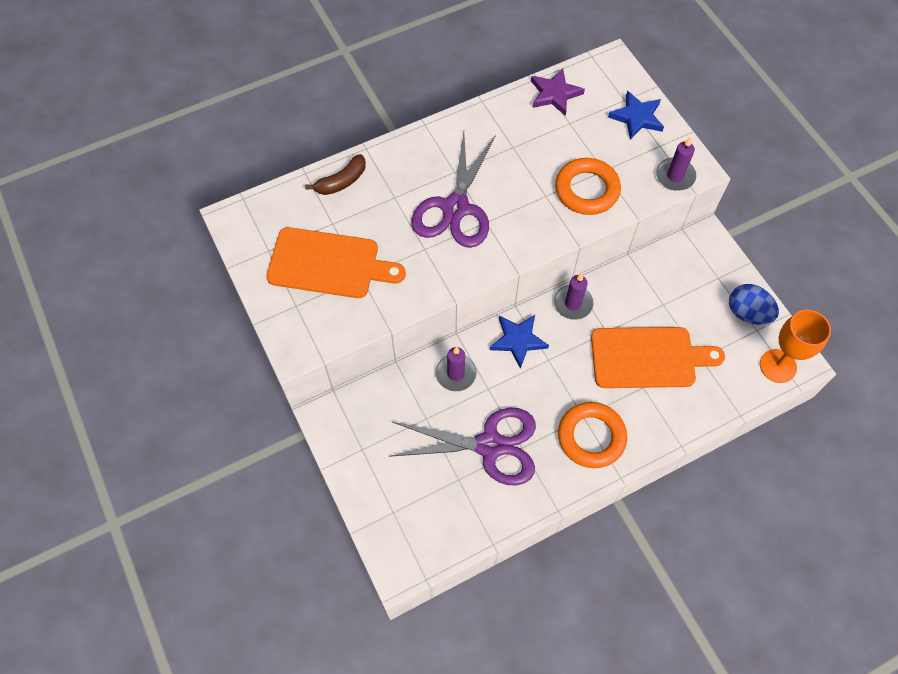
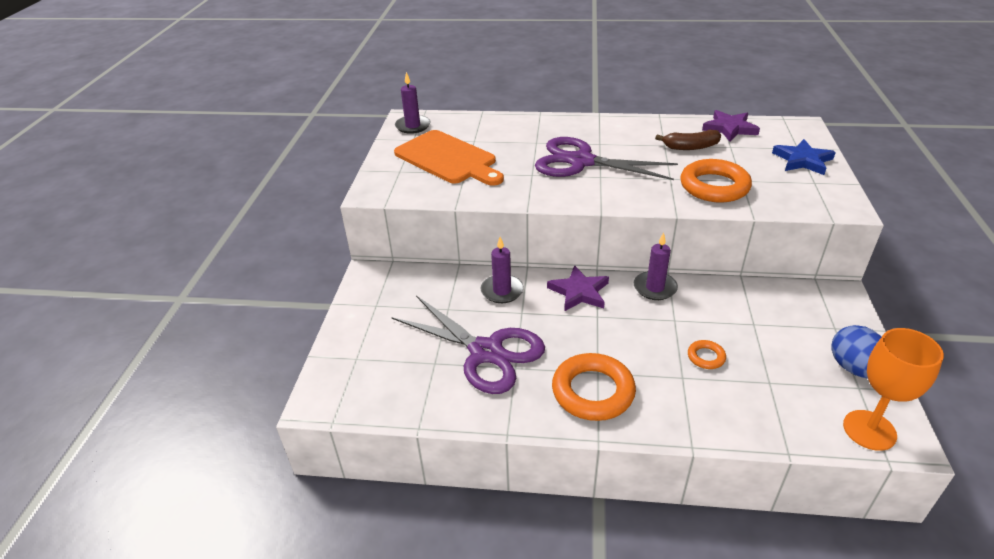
camera: 35 degrees right, 25 degrees down
brown banana [305,154,366,195] -> brown banana moved to [655,130,721,150]
purple scissors [412,132,496,248] -> purple scissors turned 60 degrees clockwise [535,137,678,180]
blue star [490,315,549,369] -> purple star [547,265,609,312]
orange cutting board [591,327,725,388] -> orange ring [688,340,726,369]
purple candle [656,137,696,191] -> purple candle moved to [395,72,430,134]

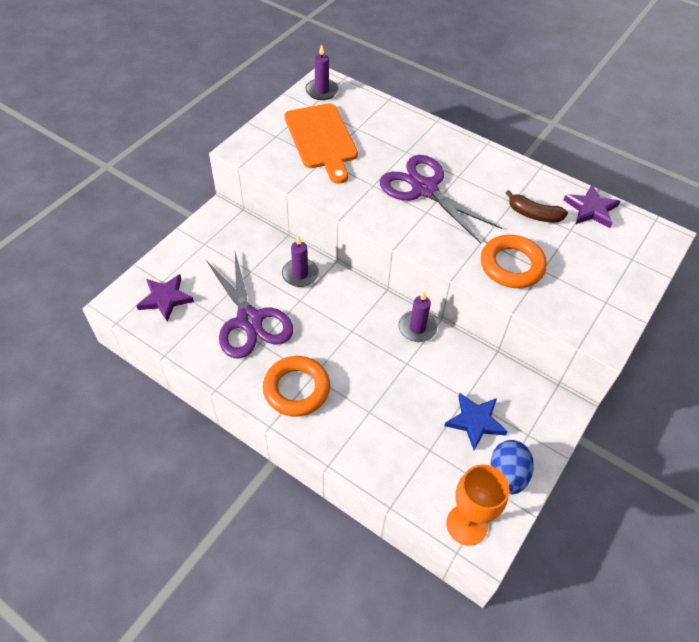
camera: 25 degrees right, 15 degrees up
purple star [547,265,609,312] -> purple star moved to [136,274,194,322]
orange ring [688,340,726,369] -> none
blue star [772,139,836,175] -> blue star moved to [445,393,508,450]

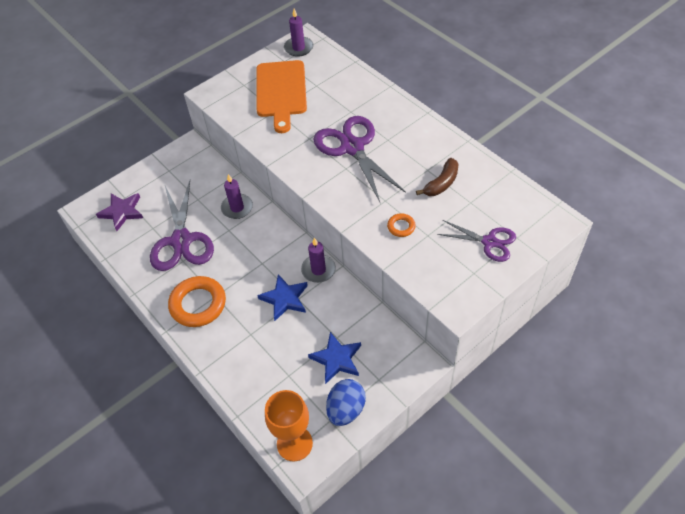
camera: 20 degrees right, 0 degrees up
orange ring [481,235,547,288] -> orange ring [387,213,416,237], size x0.47
brown banana [506,190,568,222] -> brown banana turned 90 degrees counterclockwise [416,158,459,196]
purple star [564,184,620,228] -> none
none -> blue star [257,274,308,321]
none -> purple scissors [437,220,516,262]

